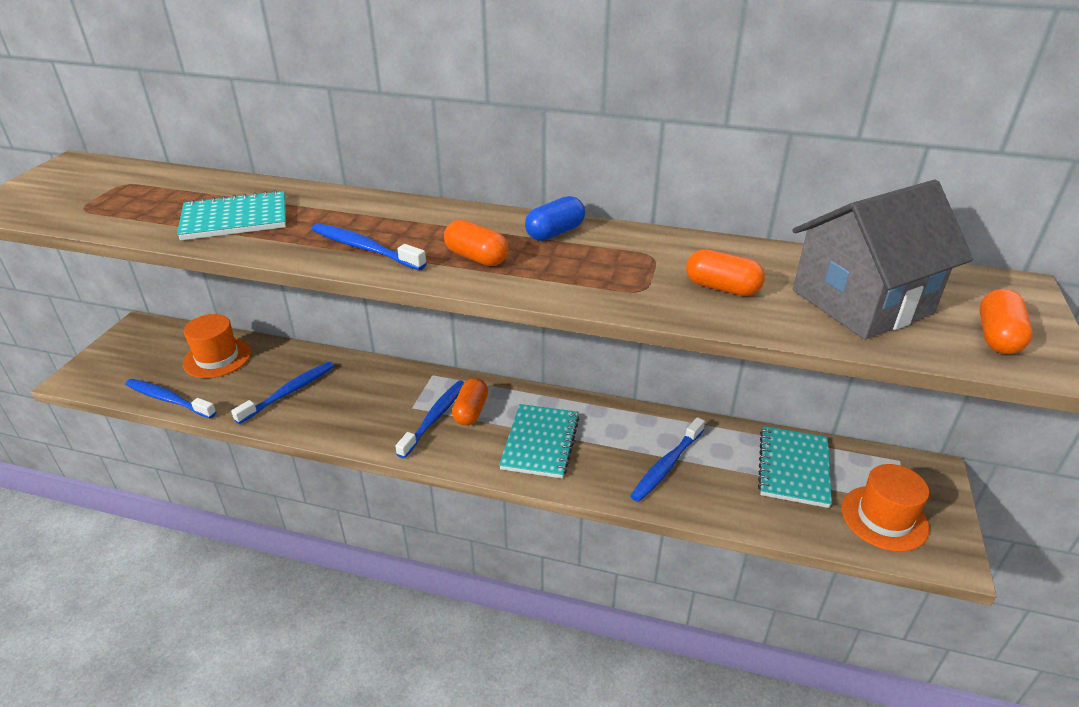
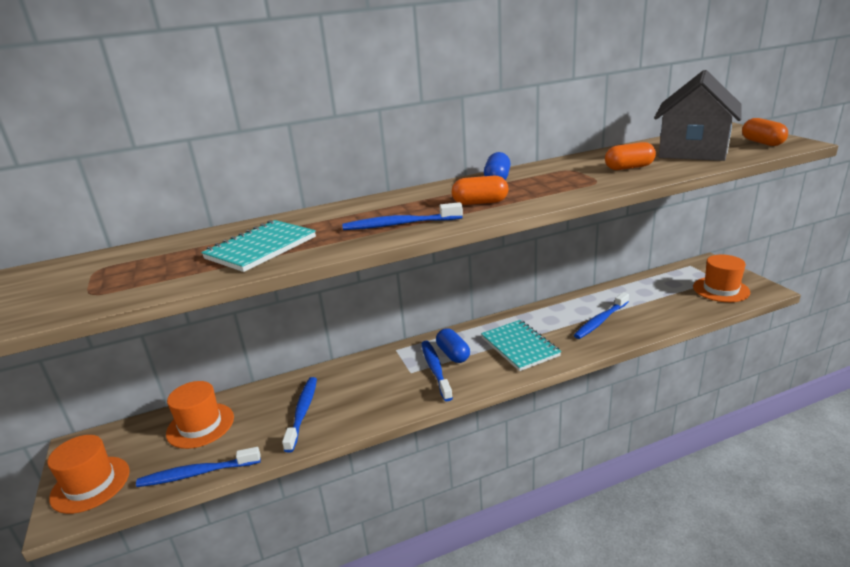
camera: 35 degrees left, 10 degrees down
orange capsule [452,378,488,426] -> blue capsule [436,328,470,363]
blue toothbrush [630,417,705,502] -> blue toothbrush turned 45 degrees clockwise [574,292,629,339]
turquoise notebook [758,426,832,508] -> none
none -> orange hat [47,435,130,514]

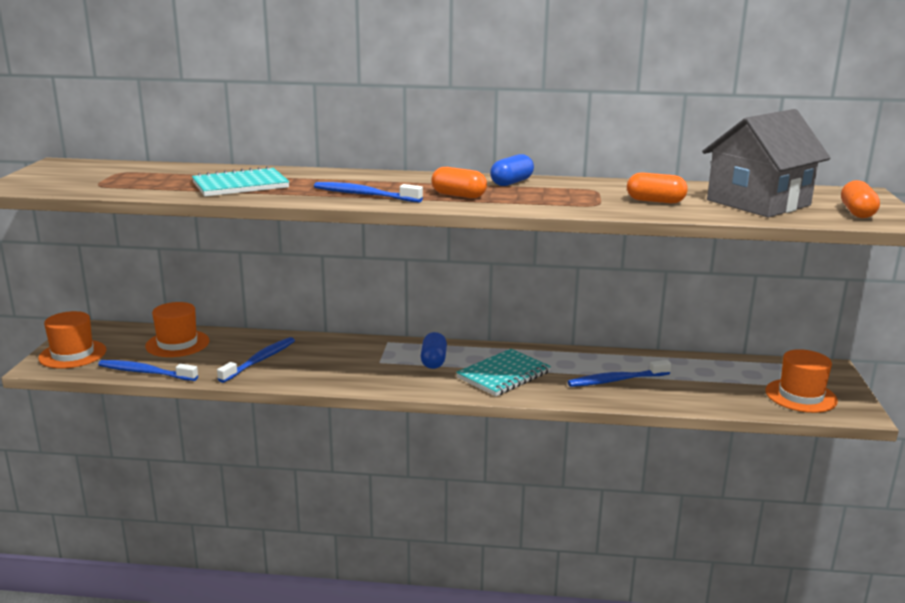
camera: 25 degrees right, 5 degrees down
blue toothbrush [421,341,453,401] -> none
turquoise notebook [481,320,561,371] -> turquoise notebook turned 45 degrees clockwise [456,349,551,396]

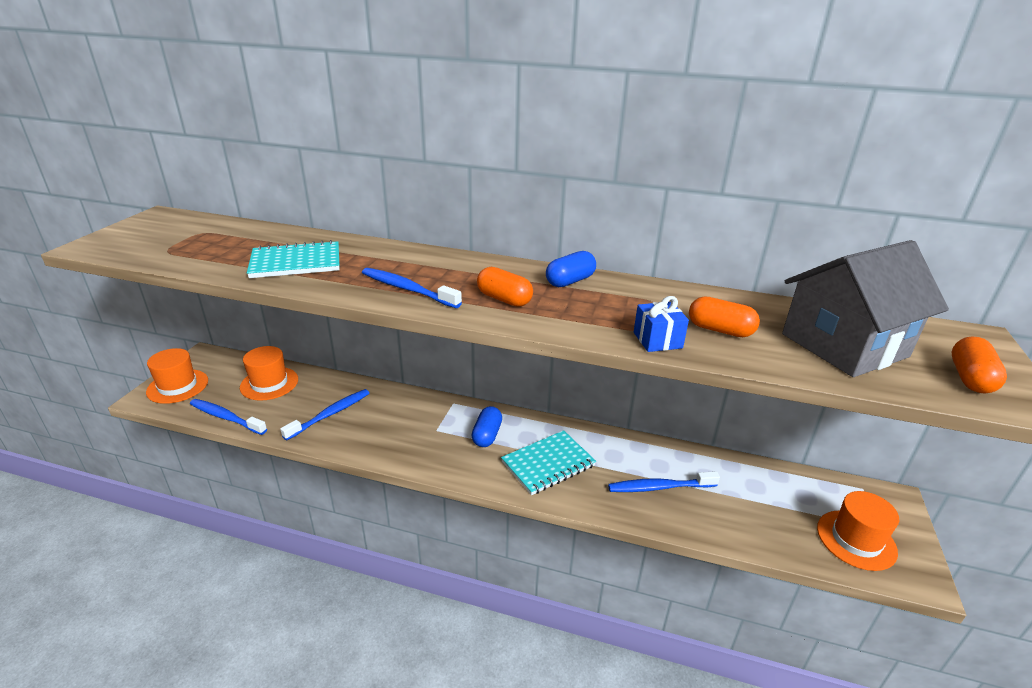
camera: 10 degrees right, 10 degrees up
none -> blue gift [634,296,689,352]

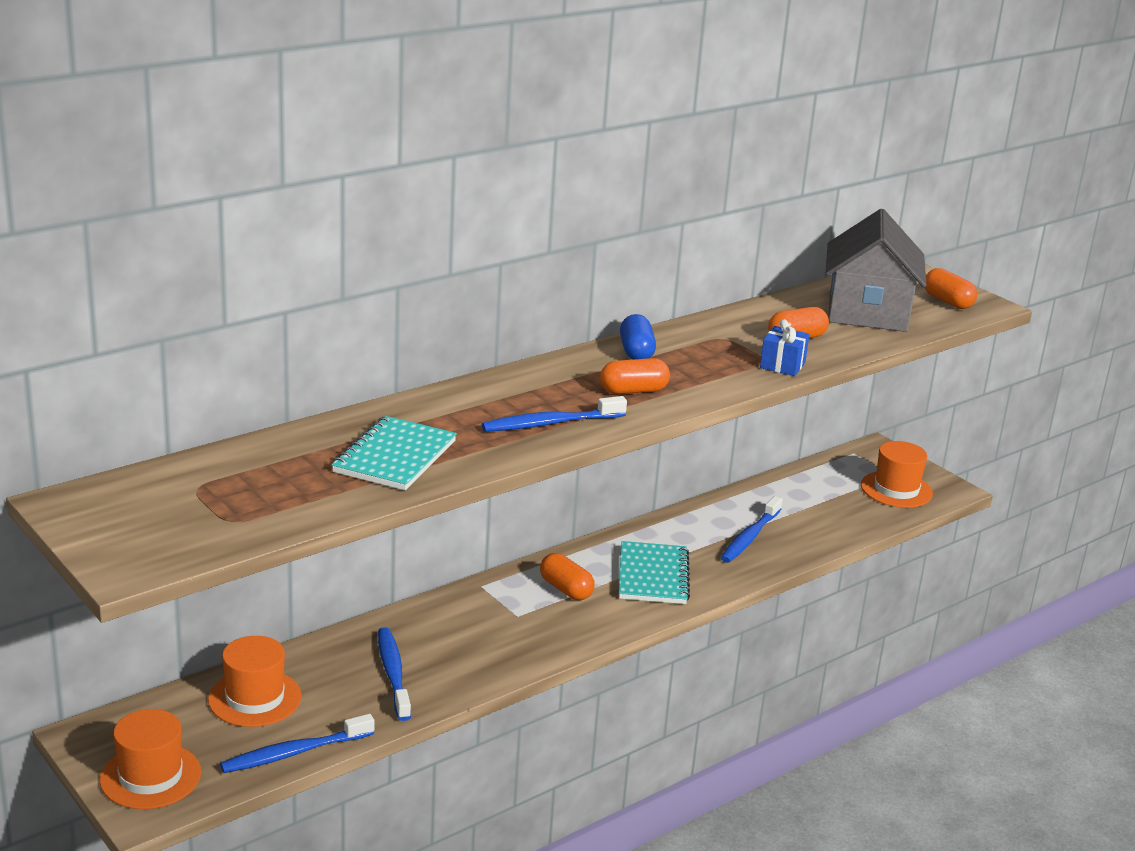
camera: 55 degrees left, 5 degrees down
blue capsule [471,406,502,447] -> orange capsule [540,553,595,600]

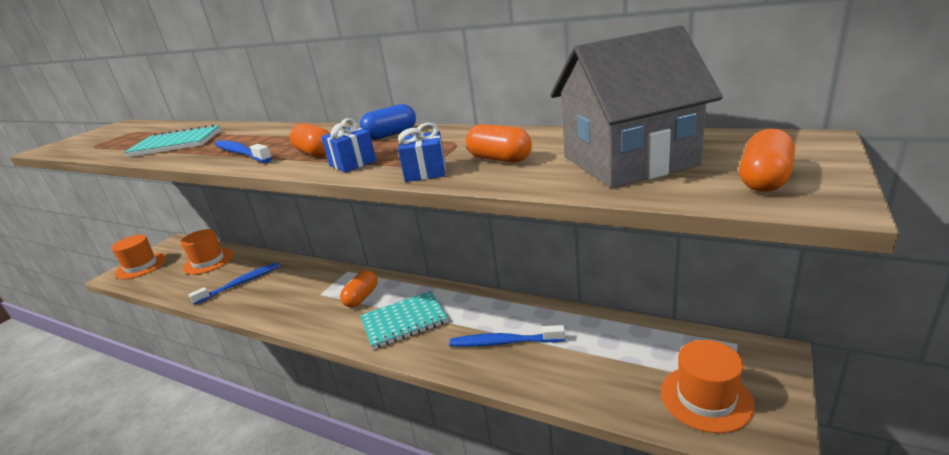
camera: 70 degrees right, 0 degrees up
blue toothbrush [220,714,374,773] -> none
none -> blue gift [321,118,376,173]

